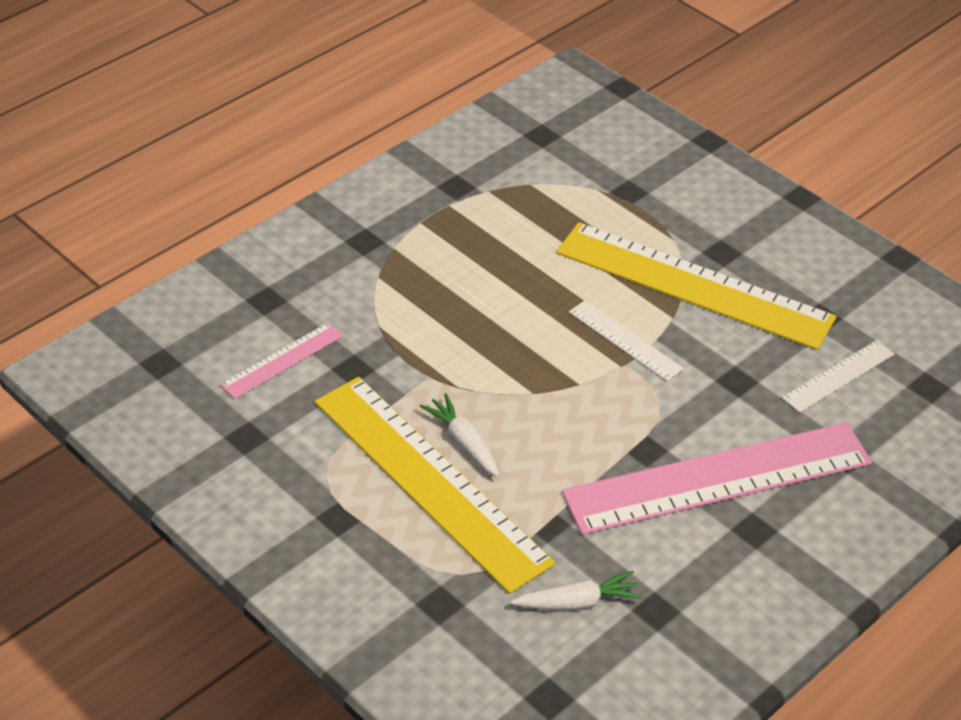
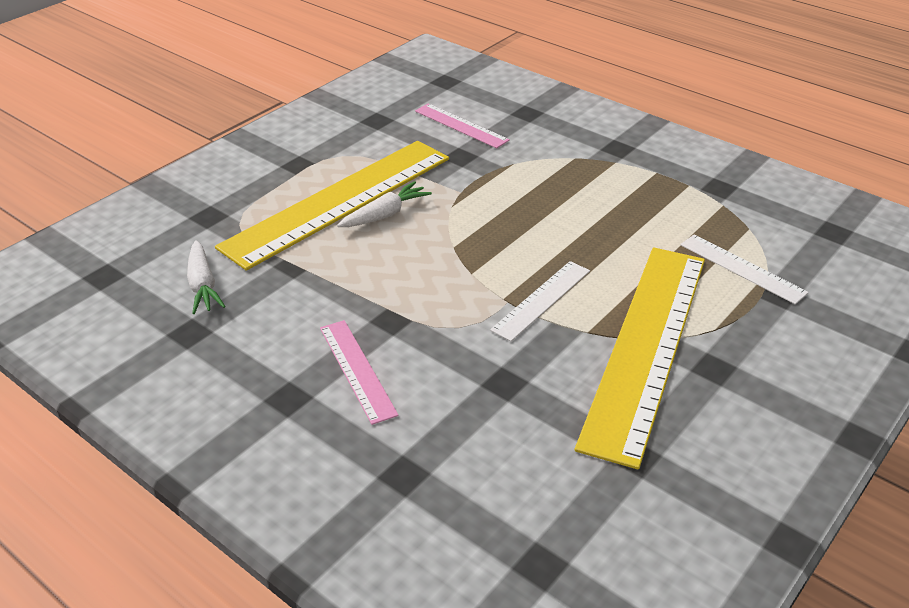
camera: 85 degrees right, 5 degrees down
pink ruler [562,422,872,535] -> pink ruler [320,320,399,425], size x0.46
white ruler [782,340,895,413] -> white ruler moved to [680,234,809,304]

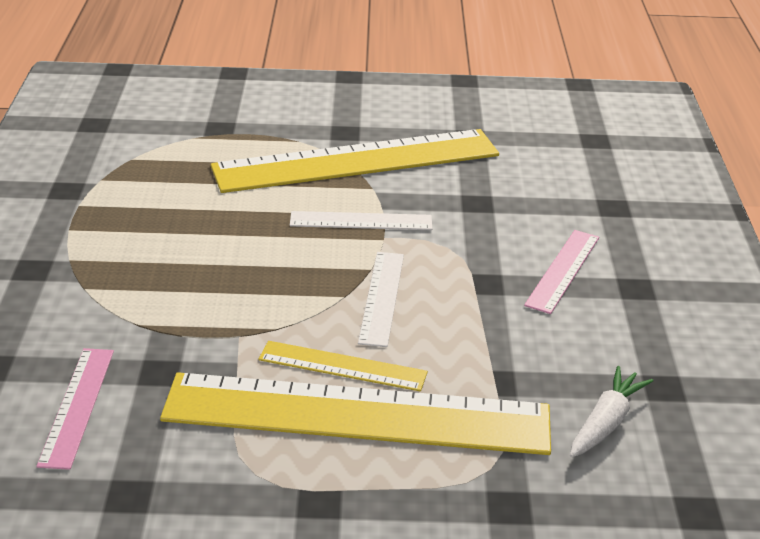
camera: 130 degrees left, 5 degrees down
white carrot [337,181,432,227] -> yellow ruler [259,341,428,391]
white ruler [680,234,809,304] -> white ruler moved to [358,252,404,347]

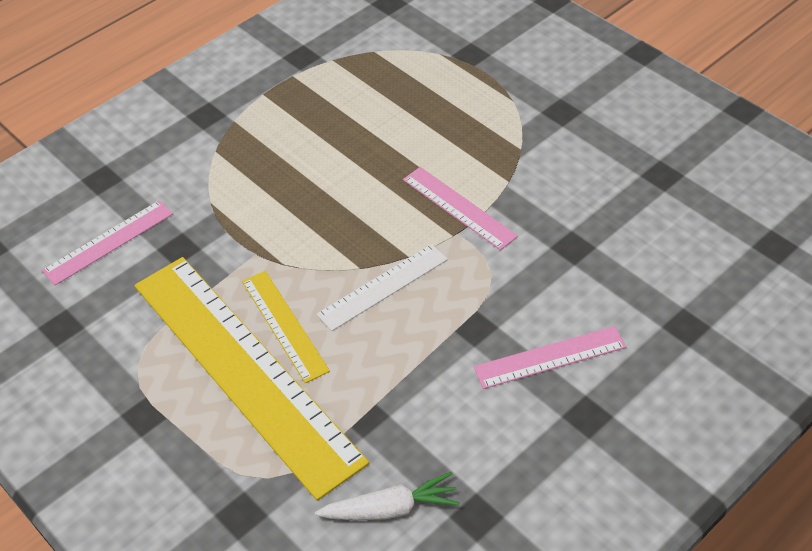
camera: 50 degrees right, 15 degrees up
yellow ruler [210,129,499,193] -> none
white ruler [290,211,432,230] -> pink ruler [403,167,518,250]

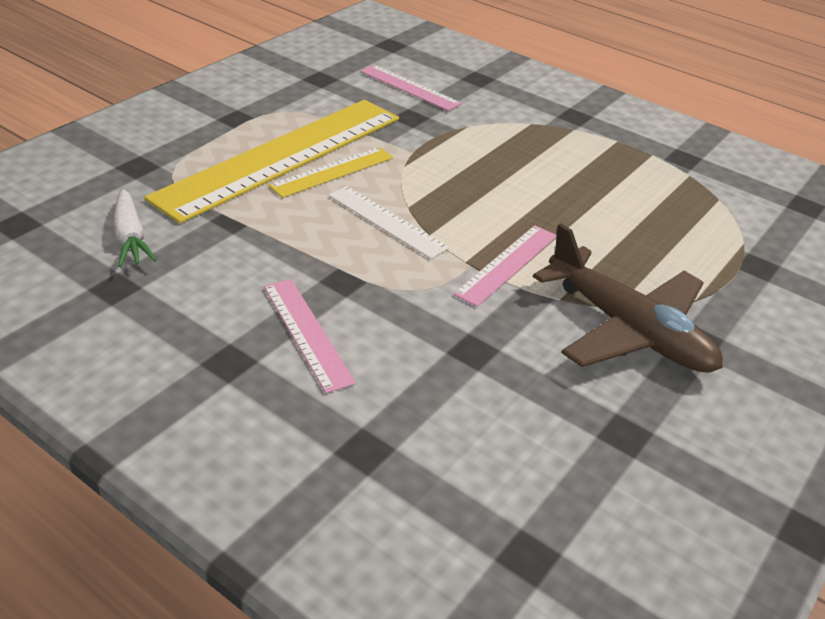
camera: 75 degrees right, 10 degrees down
none -> brown plane [533,223,723,373]

